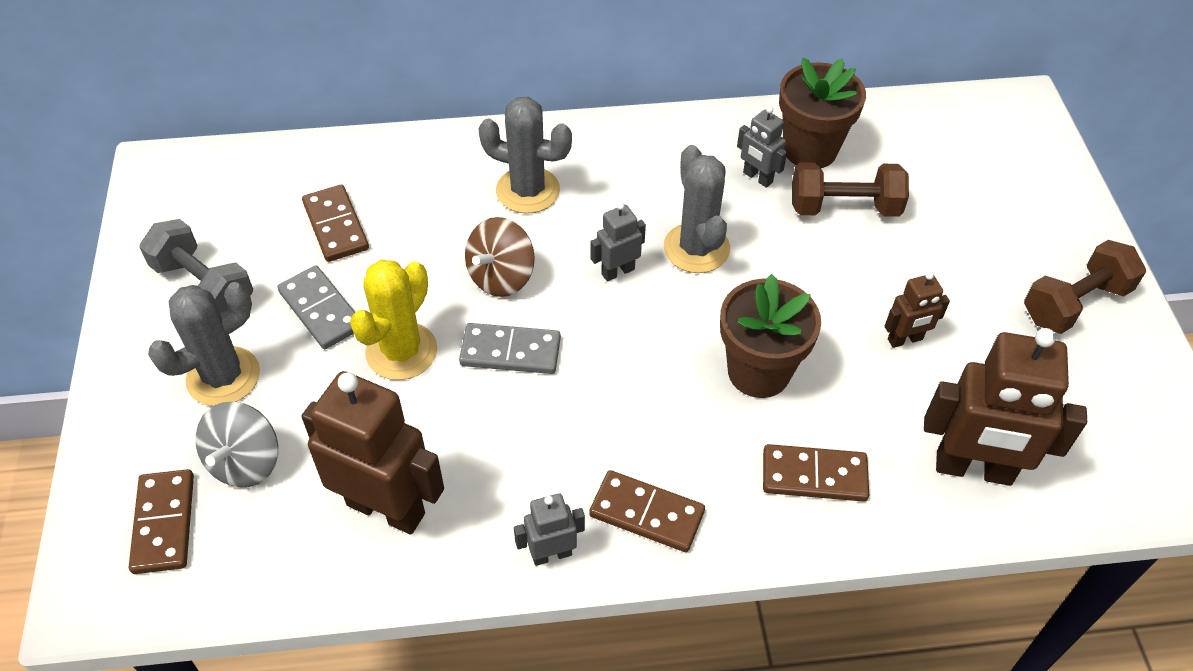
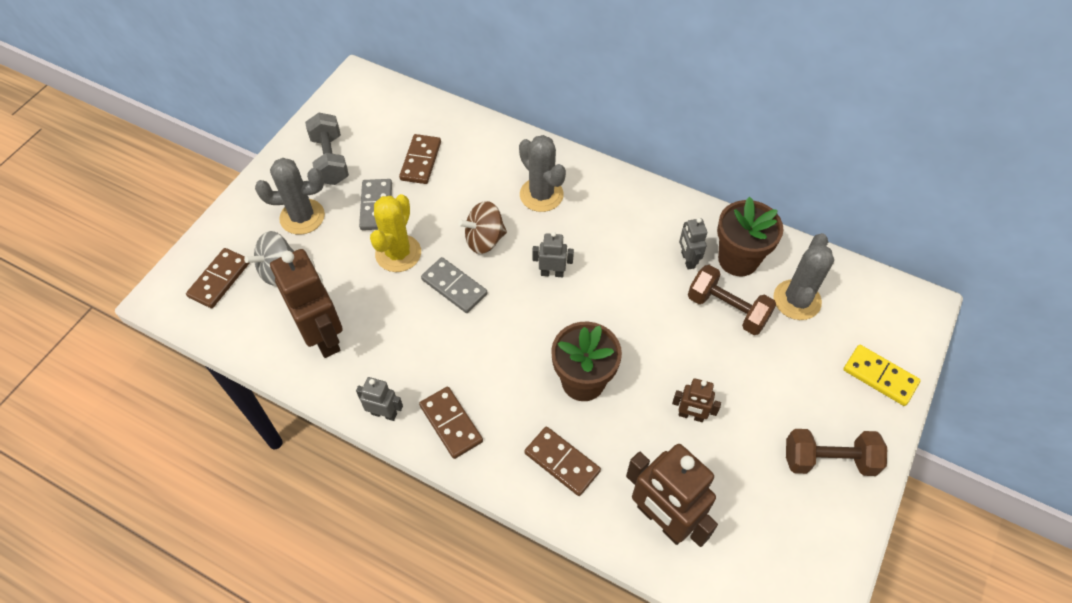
camera: 35 degrees right, 5 degrees up
yellow cactus [350,260,437,380] -> yellow cactus turned 45 degrees counterclockwise [370,194,421,272]
grey cactus [664,145,730,273] -> grey cactus moved to [773,233,834,320]
none -> yellow domino [843,345,921,406]

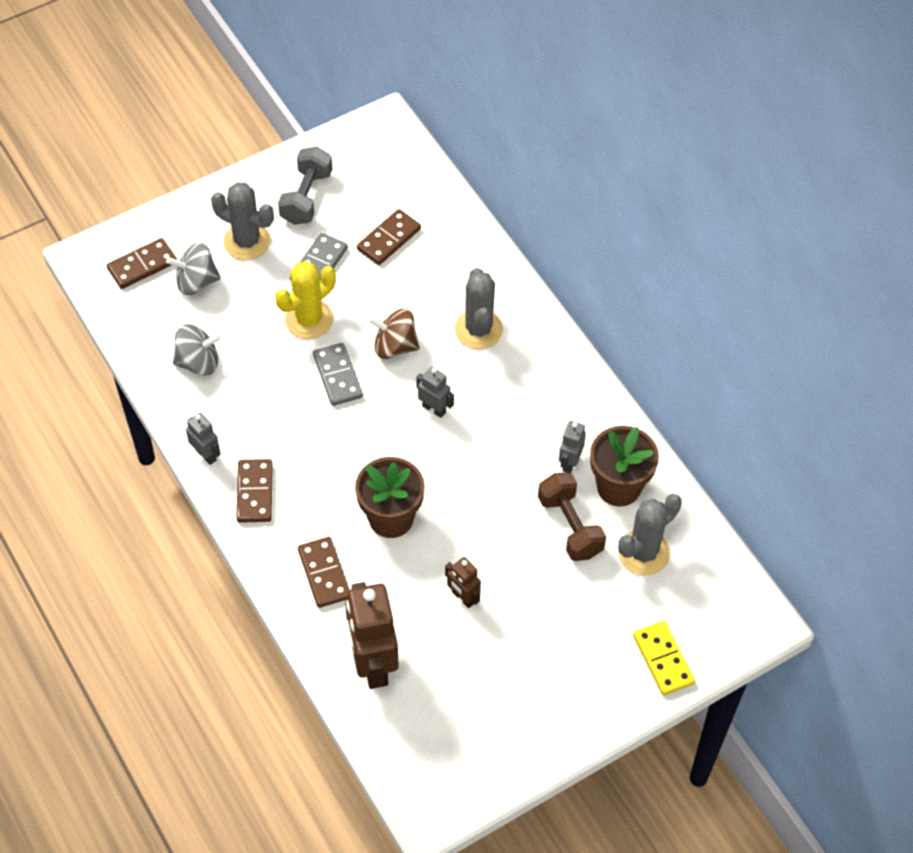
camera: 30 degrees right, 0 degrees up
brown robot [270,249,343,358] -> grey spinning top [173,324,221,376]
brown dumbbell [786,429,887,476] -> none

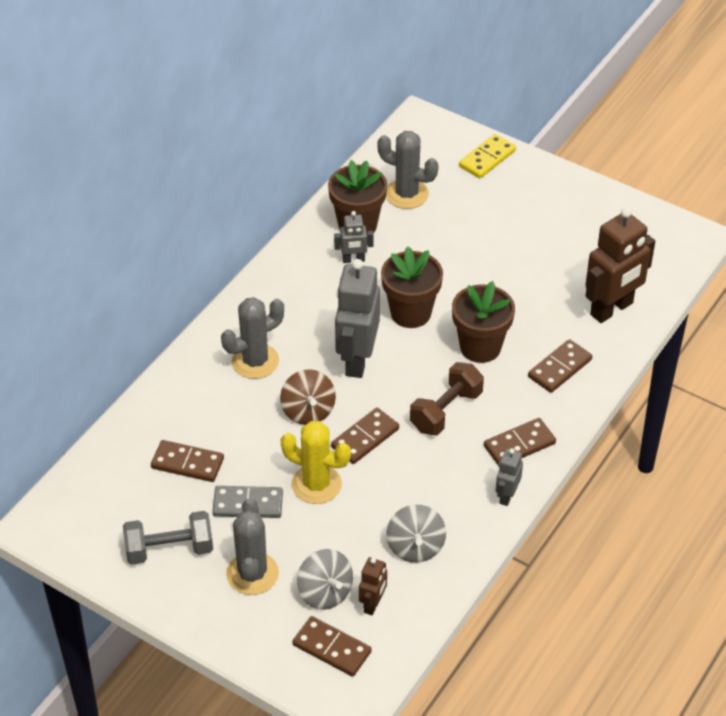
camera: 115 degrees left, 10 degrees down
grey spinning top [173,324,221,376] -> grey spinning top turned 150 degrees counterclockwise [386,505,446,563]
grey domino [313,343,363,406] -> brown domino [331,408,399,464]
grey robot [416,367,454,418] -> grey robot [335,259,380,378], size x2.03
brown robot [445,557,481,608] -> brown robot moved to [359,557,387,615]
brown dumbbell [538,472,606,561] -> brown dumbbell moved to [410,362,484,435]
none -> brown flower pot [381,246,443,328]

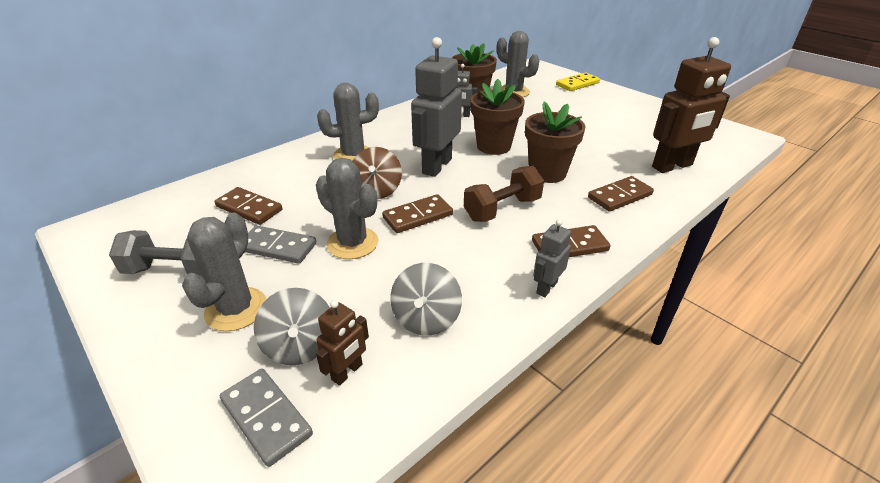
camera: 15 degrees right, 10 degrees down
yellow cactus [281,421,351,504] -> grey cactus [316,158,378,259]
brown domino [293,616,372,677] -> grey domino [220,369,313,467]

